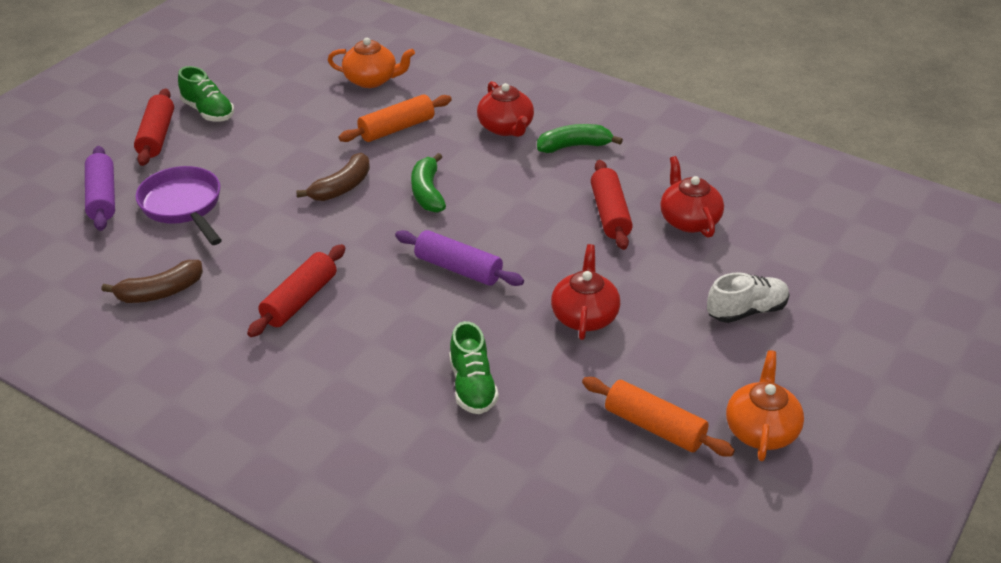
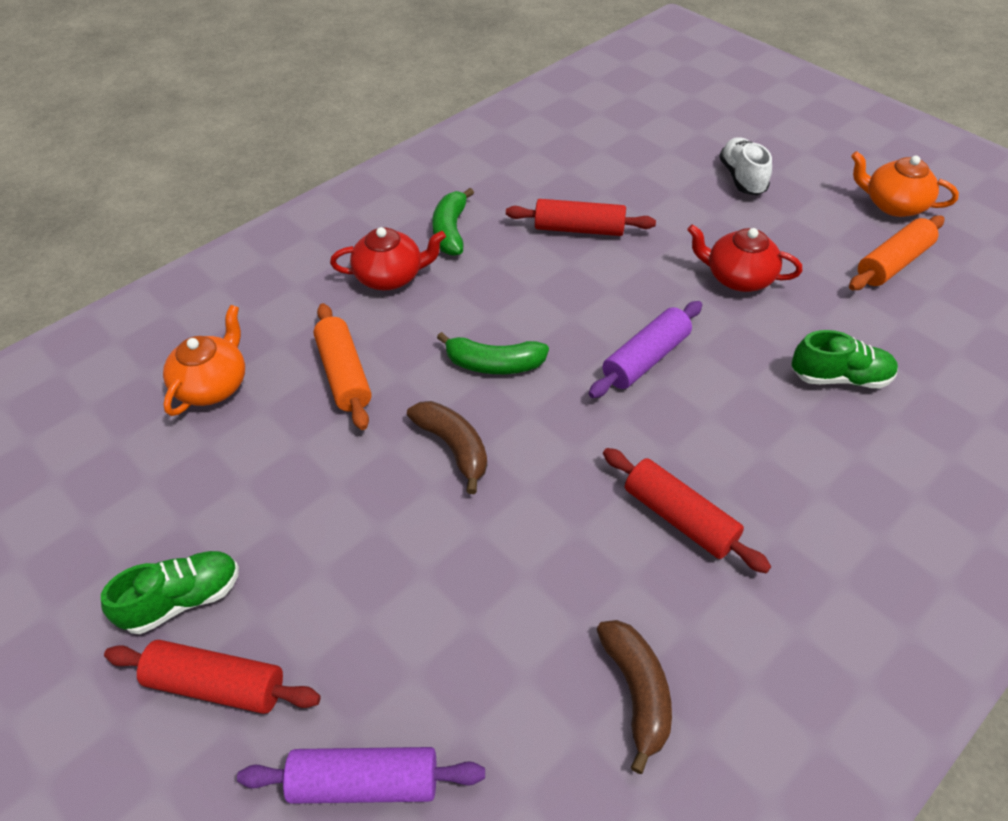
camera: 75 degrees left, 10 degrees up
purple pan [136,166,222,245] -> none
red teapot [660,156,724,238] -> none

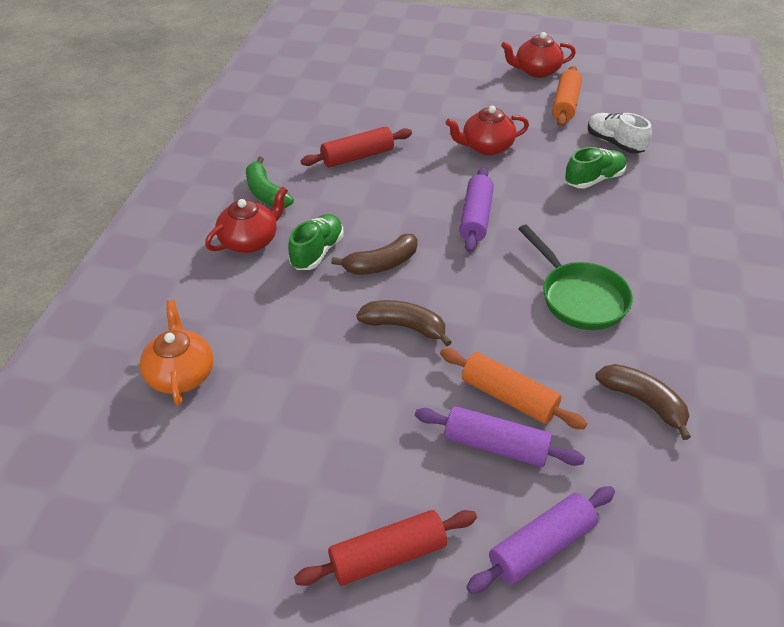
camera: 35 degrees left, 5 degrees down
green shoe [101,551,239,634] -> green shoe moved to [288,214,344,270]
orange rolling pin [314,303,371,430] -> orange rolling pin moved to [440,348,587,429]
green banana [437,332,549,374] -> brown banana [331,234,418,275]
red rolling pin [603,448,771,573] -> green pan [518,225,633,330]
white shoe [719,137,772,195] -> white shoe moved to [588,113,652,154]
orange teapot [851,151,959,217] -> red teapot [501,32,576,78]
none -> purple rolling pin [415,406,585,467]

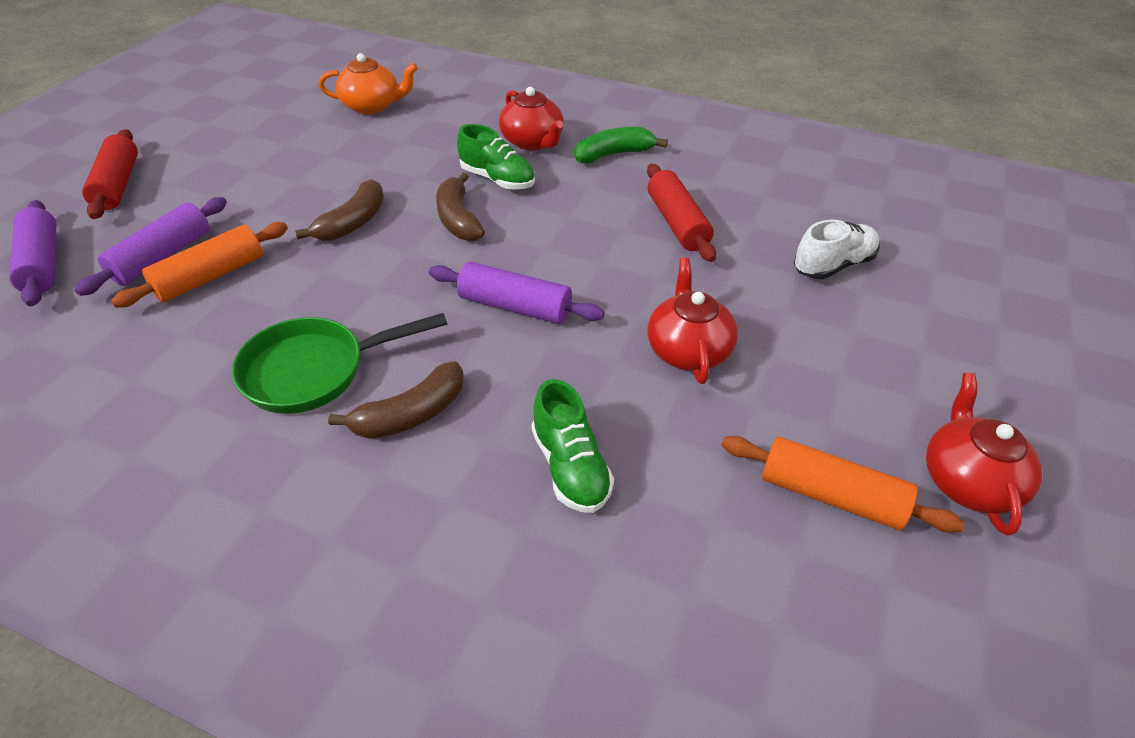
camera: 100 degrees right, 0 degrees up
white shoe [588,113,652,154] -> white shoe moved to [794,220,880,279]
brown banana [595,364,691,440] -> brown banana moved to [328,361,464,439]

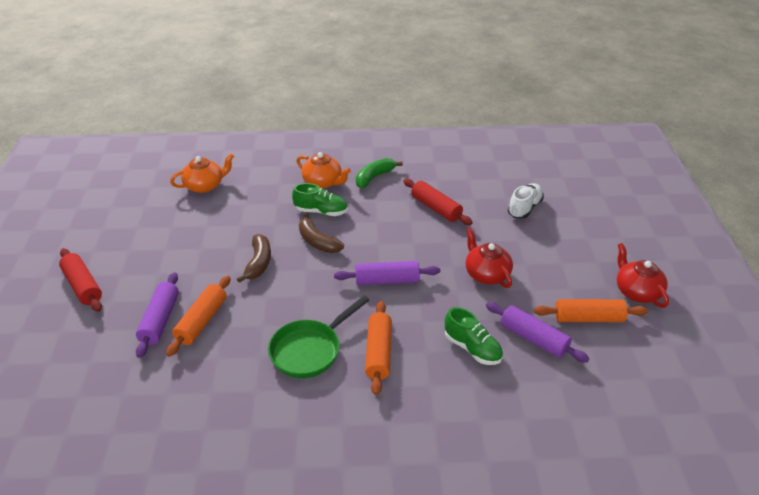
camera: 25 degrees left, 5 degrees down
purple rolling pin [9,200,56,306] -> purple rolling pin moved to [486,302,589,363]
brown banana [328,361,464,439] -> orange rolling pin [365,301,392,395]
red teapot [499,87,564,150] -> orange teapot [296,152,351,189]

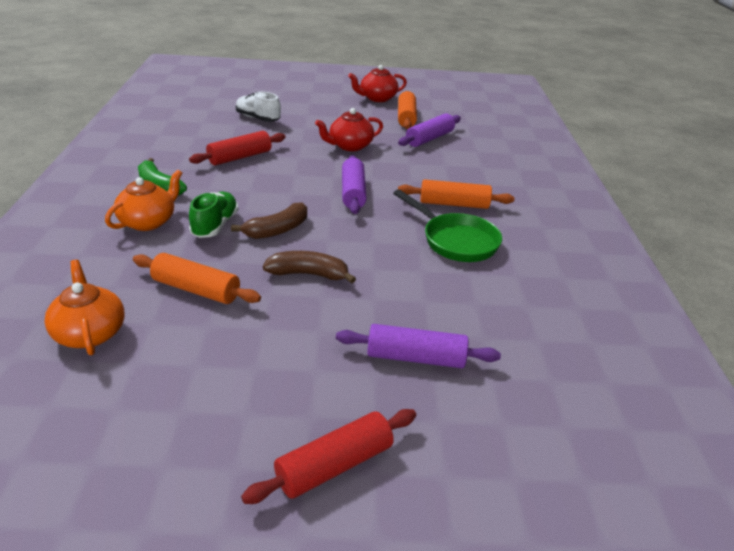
camera: 90 degrees left, 5 degrees down
orange rolling pin [166,275,231,357] -> orange rolling pin moved to [133,253,261,304]
green shoe [445,307,503,365] -> none

